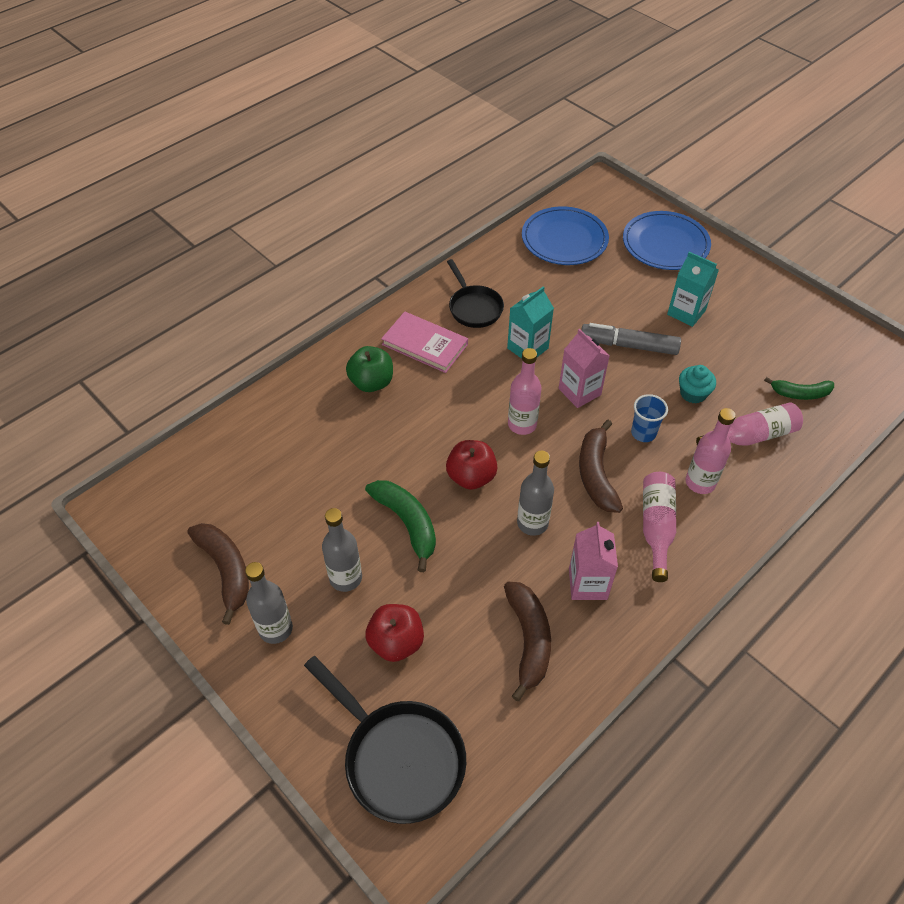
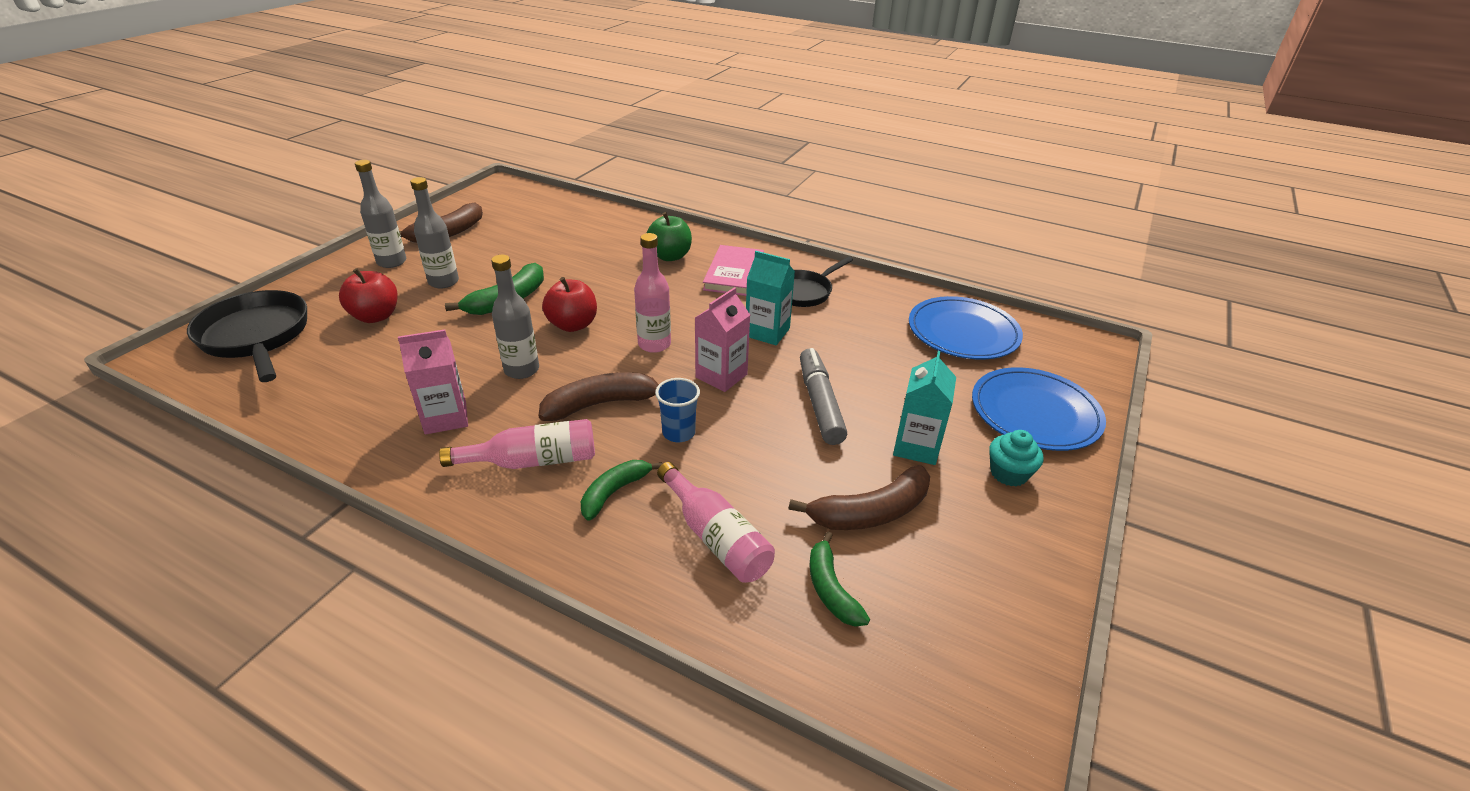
camera: 70 degrees right, 15 degrees down
black pan [304,656,466,824] -> black pan turned 120 degrees clockwise [187,290,307,382]
brown banana [504,582,551,701] -> brown banana moved to [789,465,930,530]
turquoise cupcake [679,365,716,404] -> turquoise cupcake moved to [989,430,1044,486]
pink bottle [685,408,736,494] -> green banana [581,460,662,521]

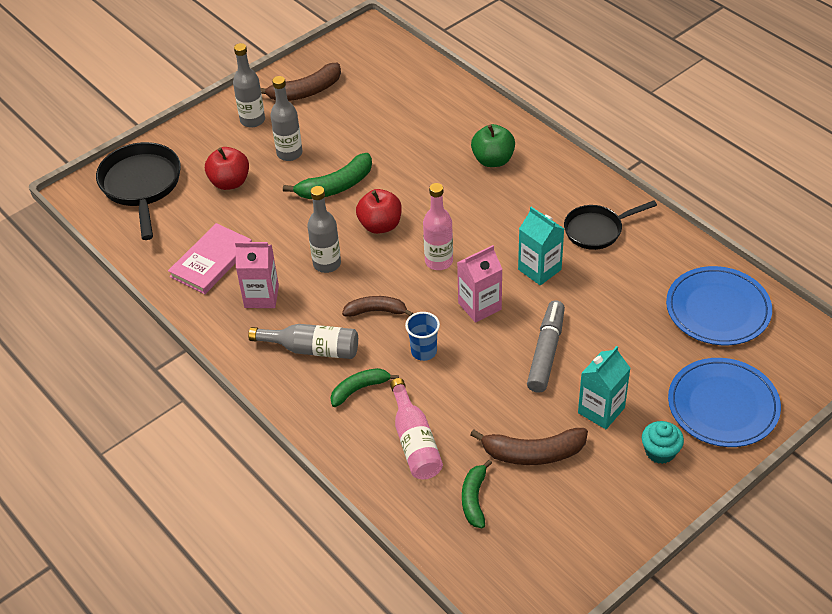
camera: 25 degrees right, 10 degrees up
pink bottle [439,419,595,469] -> grey bottle [248,324,358,359]
brown banana [539,372,659,421] -> brown banana [342,296,413,317], size x0.66
pink book [703,245,764,296] -> pink book moved to [168,223,252,294]

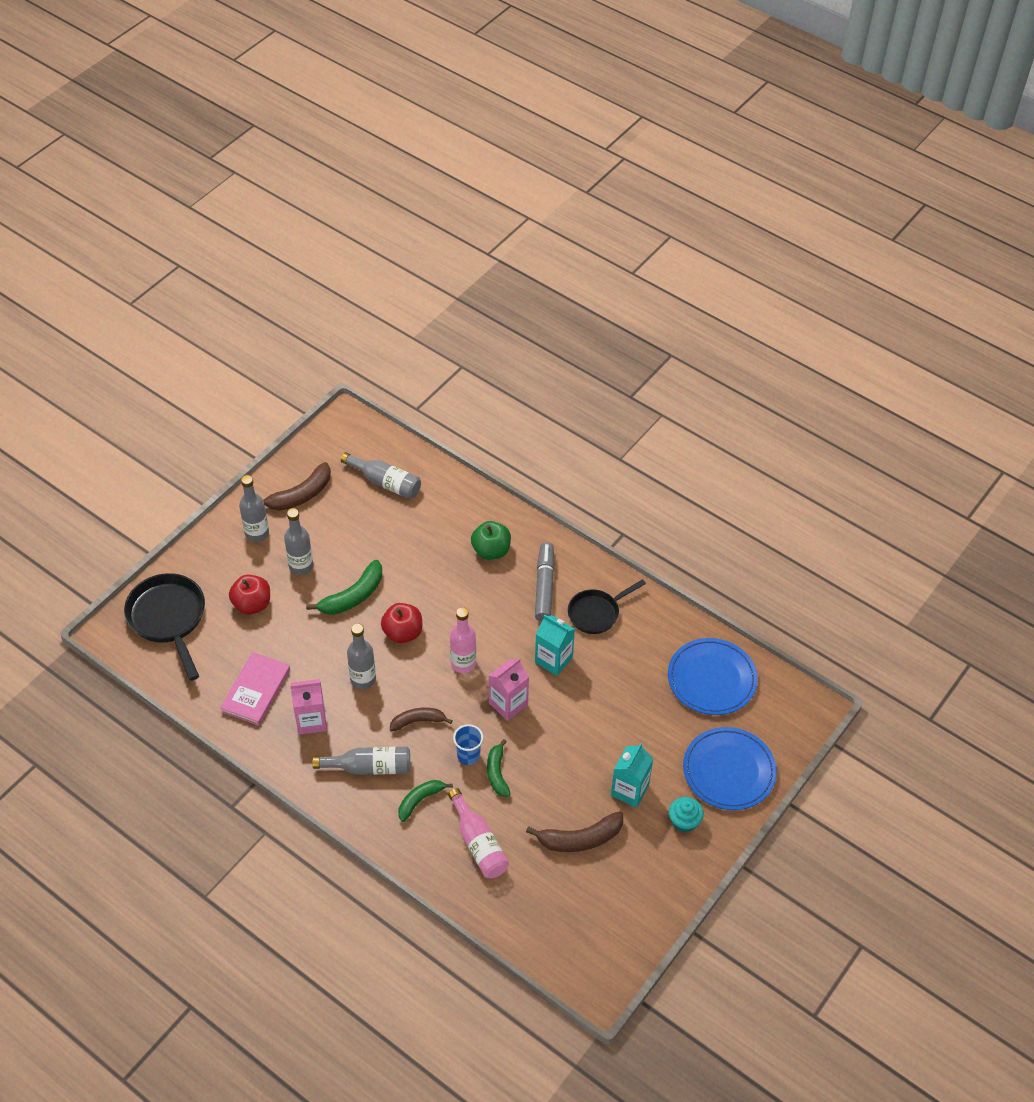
camera: 15 degrees left, 5 degrees up
green banana [462,460,492,528] -> green banana moved to [487,739,511,797]
grey marker [527,300,565,393] -> grey marker moved to [535,542,555,621]
none -> grey bottle [341,452,421,499]

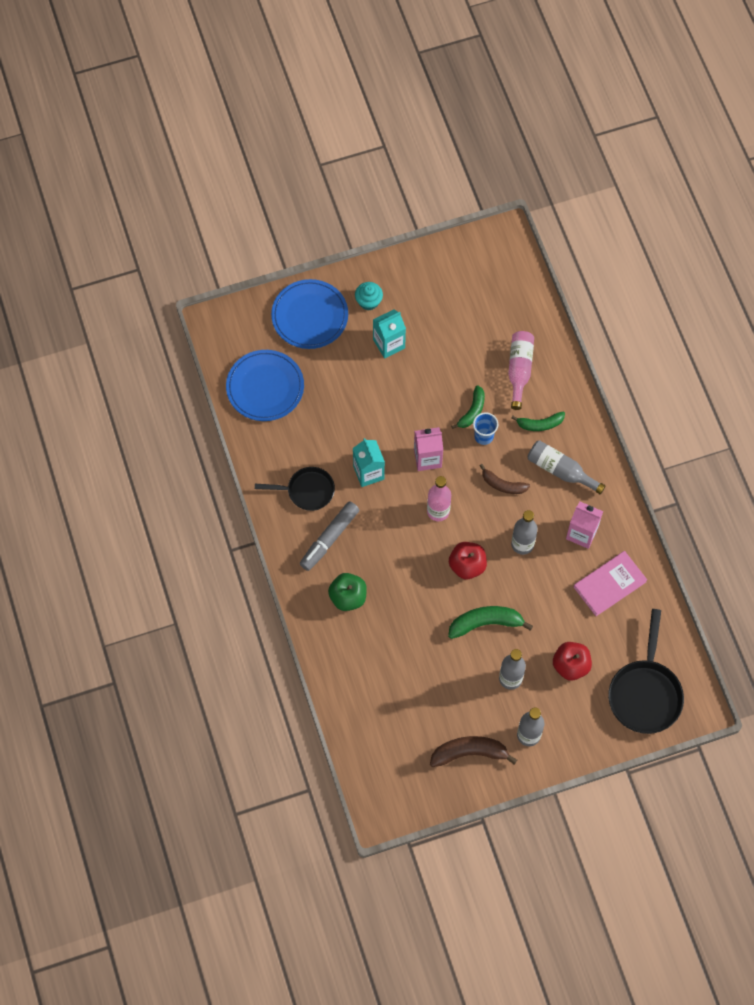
camera: 145 degrees left, 15 degrees up
grey bottle [341,452,421,499] -> none
brown banana [526,811,623,852] -> none

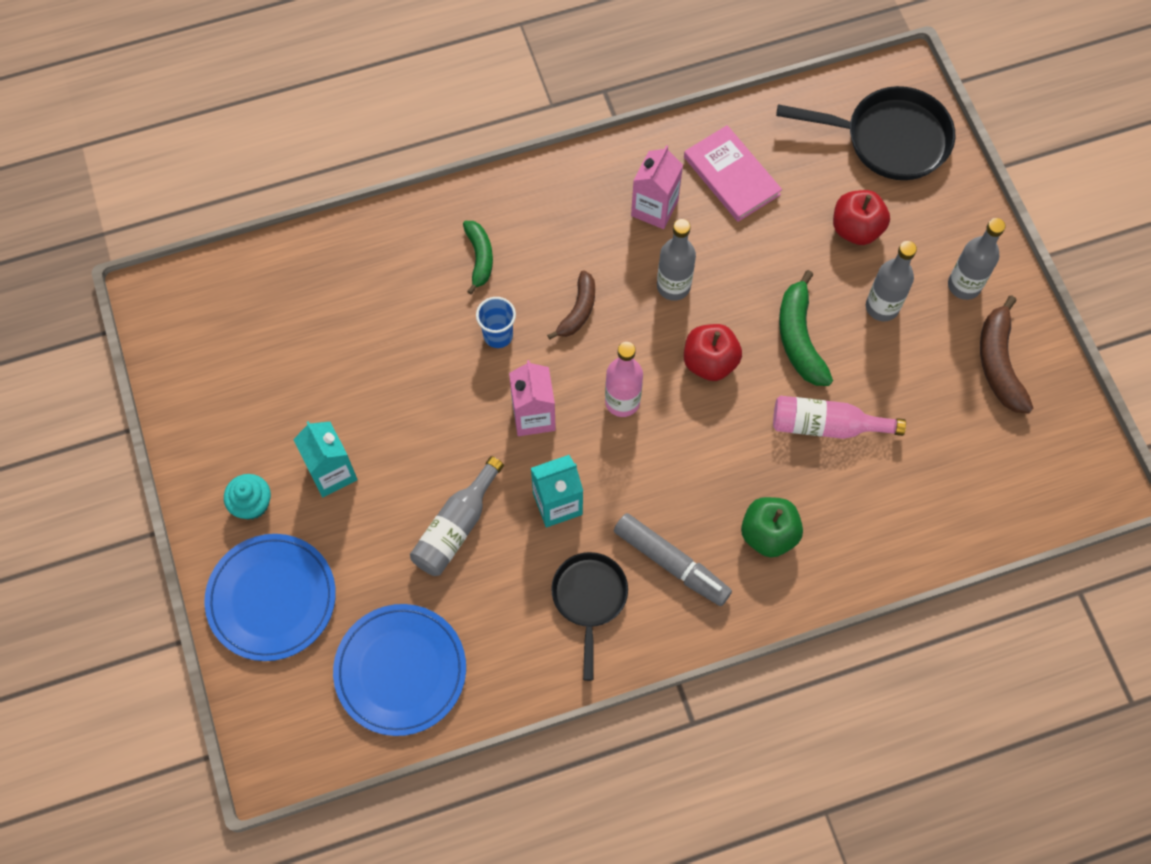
camera: 90 degrees left, 0 degrees up
green banana [451,385,485,429] -> none
pink bottle [508,331,534,410] -> pink bottle moved to [773,396,906,439]
grey bottle [527,440,605,494] -> grey bottle moved to [410,456,504,576]

